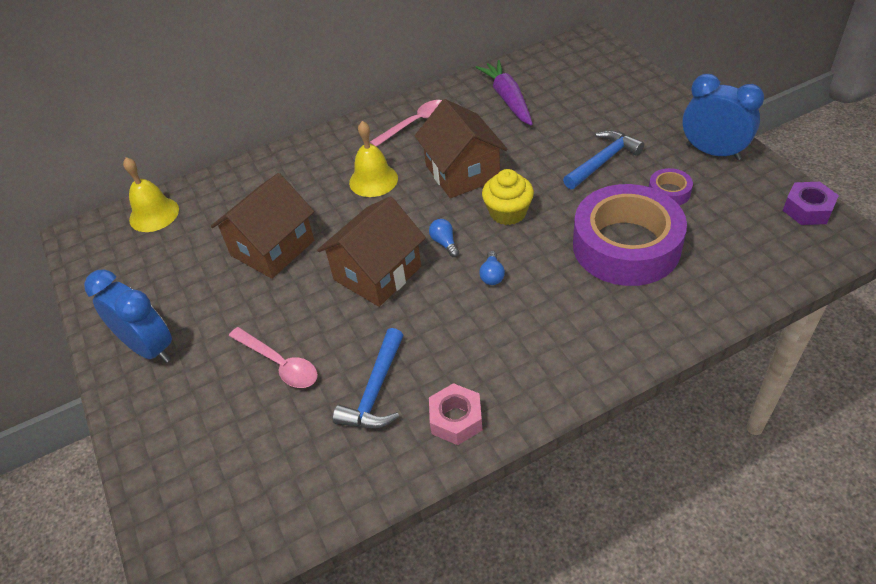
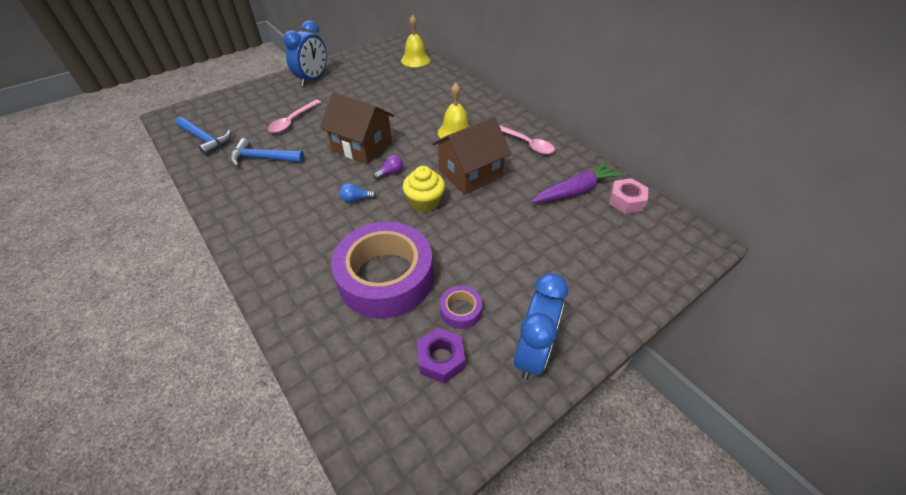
camera: 75 degrees right, 0 degrees up
brown house [211,173,314,279] -> none
blue light bulb [429,219,459,257] -> purple light bulb [373,155,403,180]
pink nut [429,383,482,445] -> pink nut moved to [609,178,648,214]
blue hammer [563,130,644,189] -> blue hammer moved to [175,117,231,156]
purple nut [783,182,839,225] -> purple nut moved to [417,328,465,384]

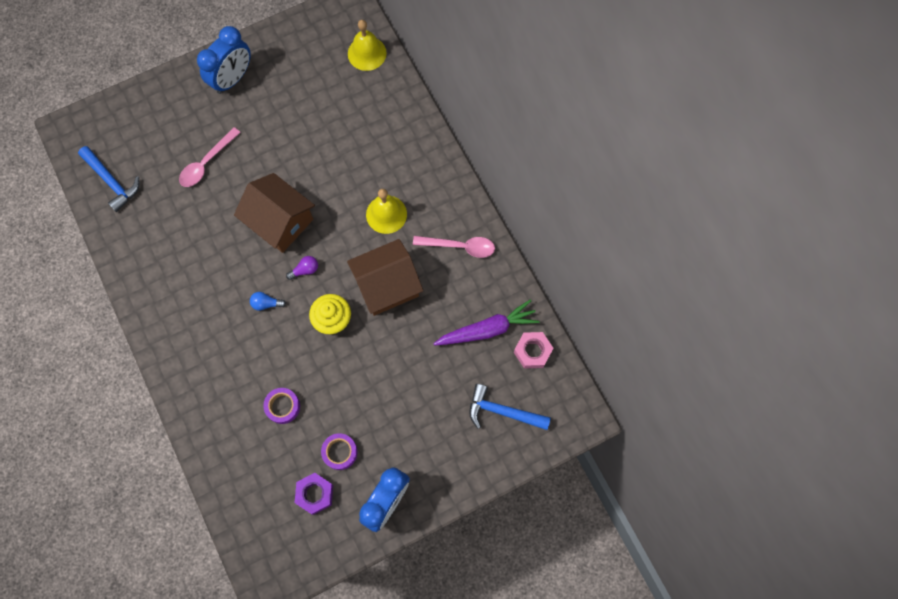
camera: 10 degrees right, 25 degrees up
blue hammer [230,138,304,167] -> blue hammer moved to [469,384,551,430]
purple tape [331,222,433,319] -> purple tape [263,388,300,424], size x0.41
pink spoon [499,125,555,154] -> pink spoon turned 45 degrees counterclockwise [413,236,495,258]

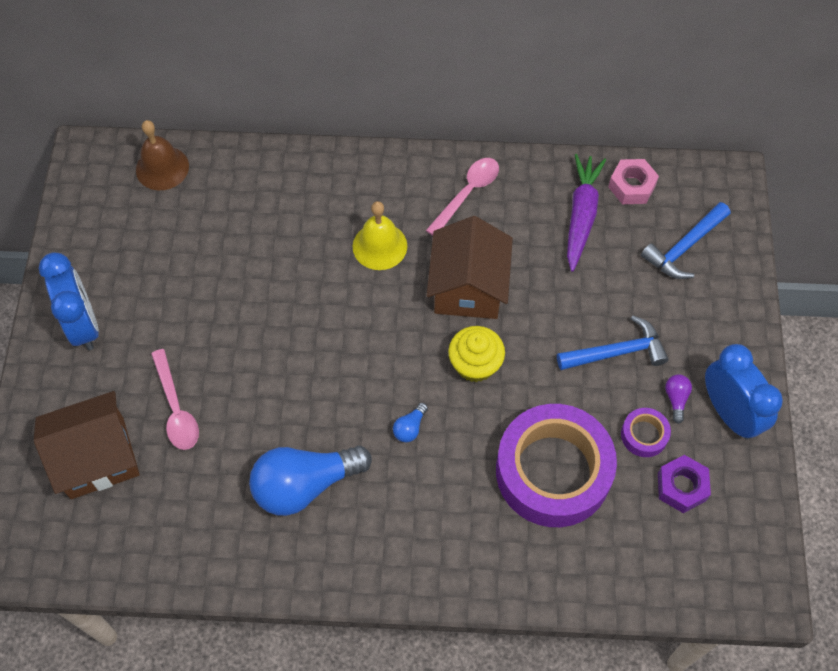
camera: 60 degrees left, 10 degrees down
blue hammer [78,146,140,212] -> blue hammer moved to [557,315,668,370]
brown house [234,173,315,253] -> brown house moved to [34,391,140,499]
purple tape [263,388,300,424] -> purple tape [496,404,617,527], size x2.42
purple light bulb [286,256,318,280] -> purple light bulb moved to [665,374,692,424]
yellow bell [348,20,387,71] -> brown bell [136,120,189,190]
none -> blue light bulb [249,445,372,516]

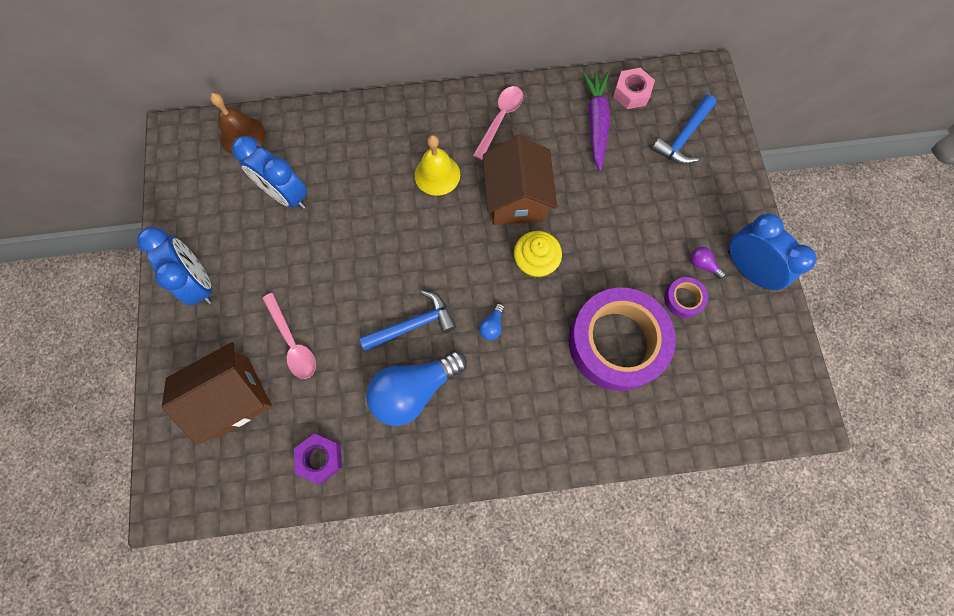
camera: 10 degrees left, 10 degrees up
blue hammer [557,315,668,370] -> blue hammer moved to [359,290,456,351]
purple nut [658,455,711,513] -> purple nut moved to [294,433,342,484]
purple light bulb [665,374,692,424] -> purple light bulb turned 45 degrees counterclockwise [690,247,726,279]
none -> blue clock [232,136,307,209]

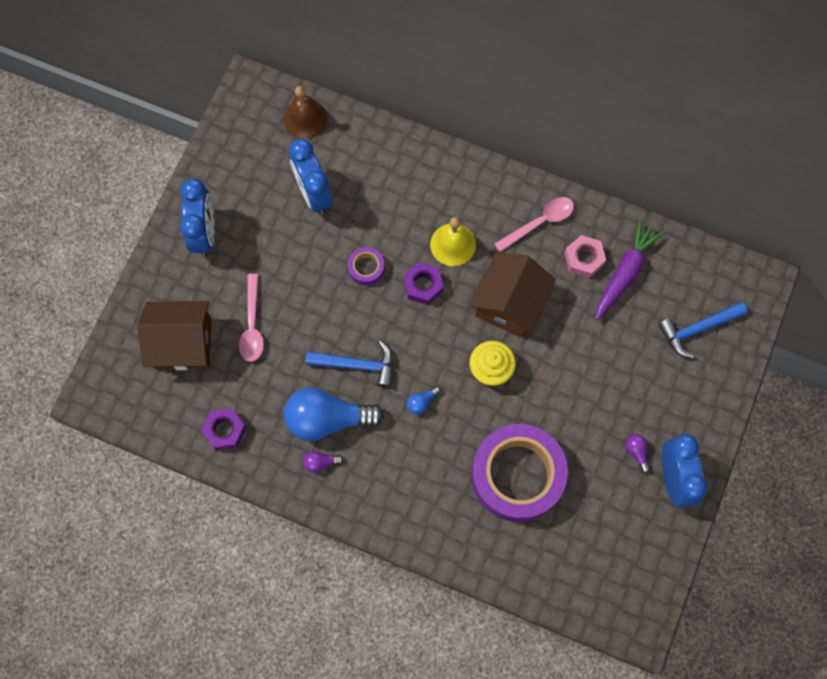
camera: 30 degrees right, 0 degrees up
pink nut [613,68,655,109] -> pink nut moved to [564,235,606,278]
purple tape [664,277,708,318] -> purple tape moved to [348,247,385,286]
none -> purple light bulb [303,451,343,472]
none -> purple nut [403,262,444,305]

